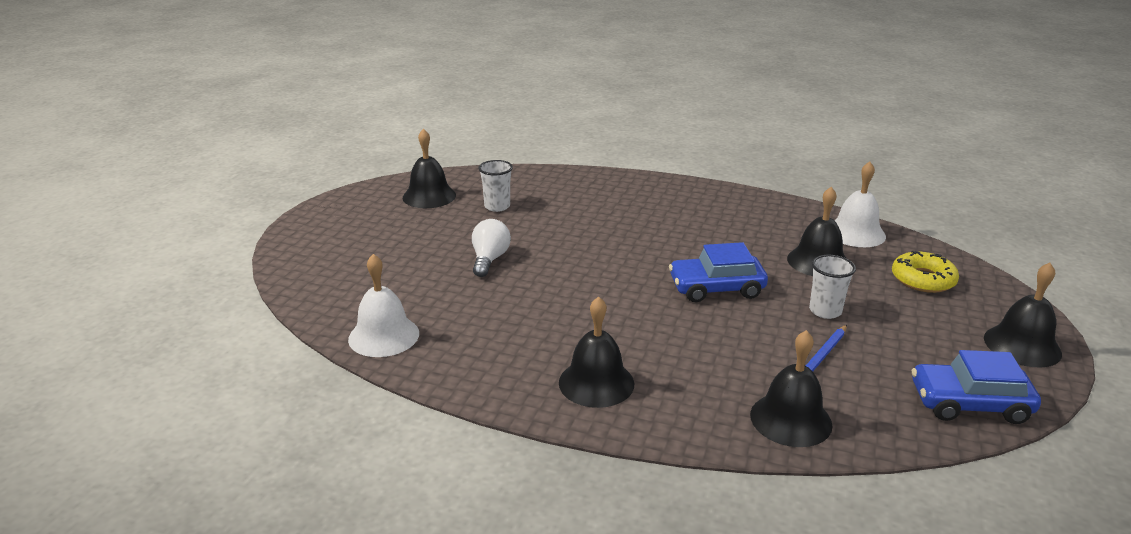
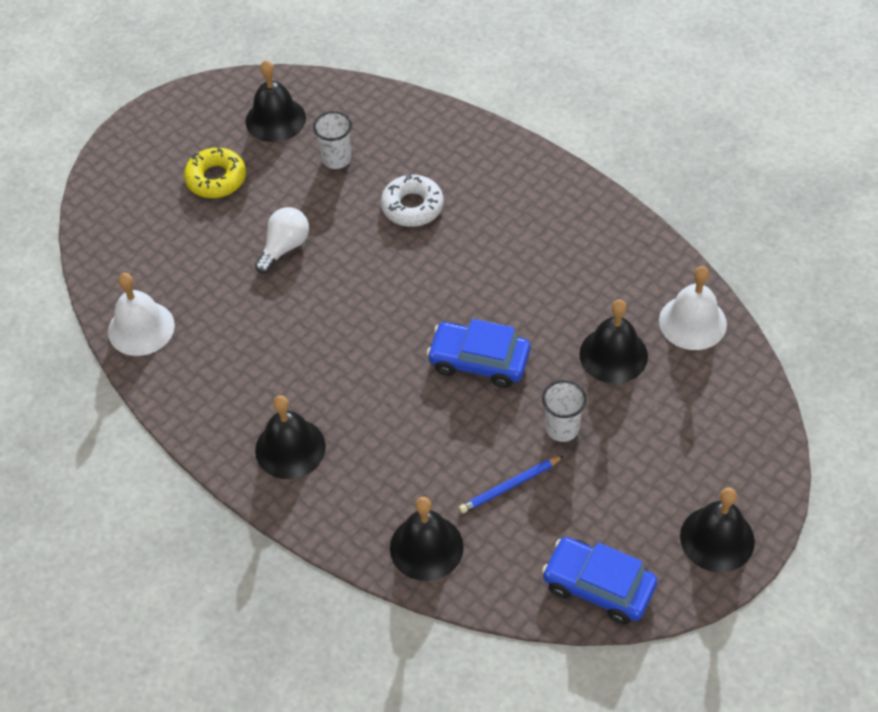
camera: 25 degrees right, 25 degrees up
yellow donut [892,251,959,293] -> yellow donut moved to [184,148,246,198]
none -> white donut [381,175,443,227]

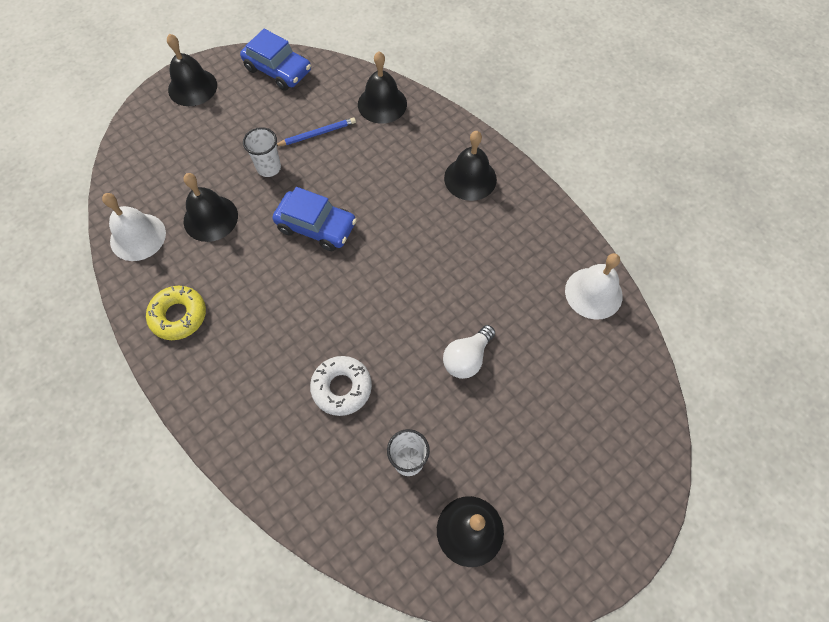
camera: 175 degrees left, 10 degrees up
yellow donut [184,148,246,198] -> yellow donut moved to [146,286,206,340]

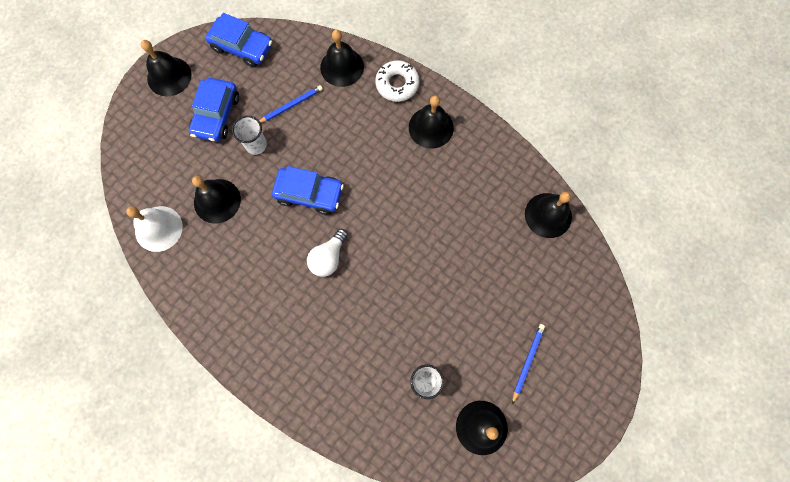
camera: 10 degrees left, 10 degrees up
yellow donut [146,286,206,340] -> none
white donut [310,356,372,416] -> white donut moved to [375,60,420,102]
white light bulb [443,325,495,379] -> white light bulb moved to [307,229,348,277]
white bell [565,253,623,320] -> black bell [525,192,572,238]
none -> blue car [189,78,239,142]
none -> blue pencil [512,324,545,405]

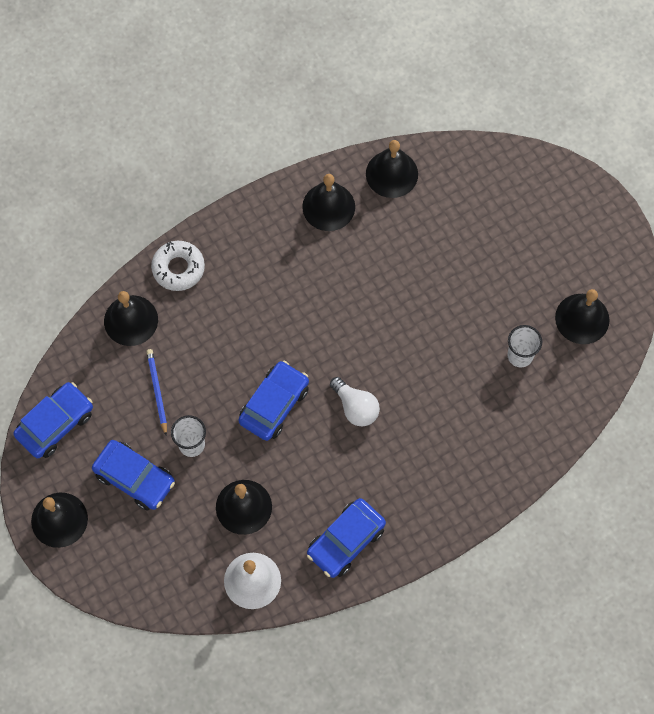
camera: 70 degrees left, 5 degrees down
black bell [409,95,454,148] -> black bell moved to [302,174,355,231]
blue pencil [512,324,545,405] -> none
none -> blue car [307,498,386,578]

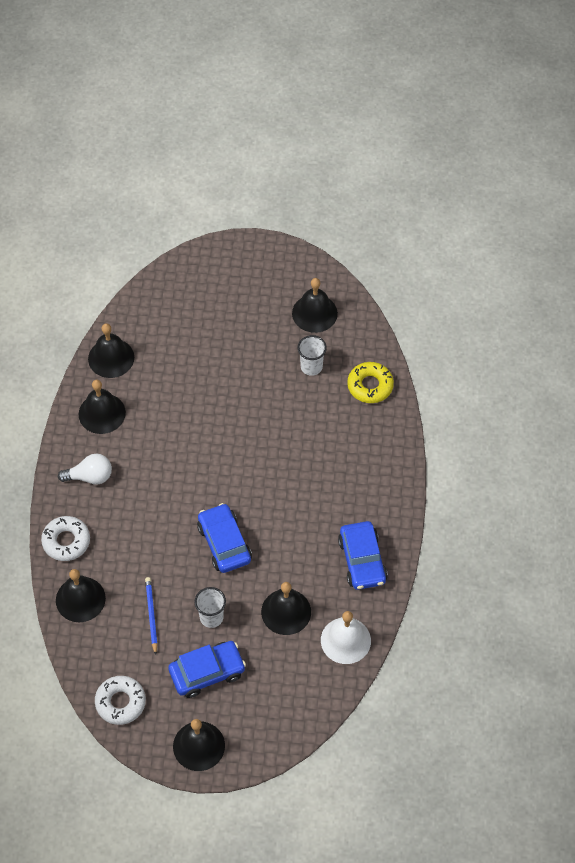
camera: 55 degrees left, 10 degrees down
blue car [13,382,93,458] -> white donut [95,676,146,725]
blue pencil [146,349,167,435] -> blue pencil turned 60 degrees clockwise [145,577,158,655]
white light bulb [330,377,380,427] -> white light bulb moved to [58,454,112,485]
none -> yellow donut [347,362,394,403]

